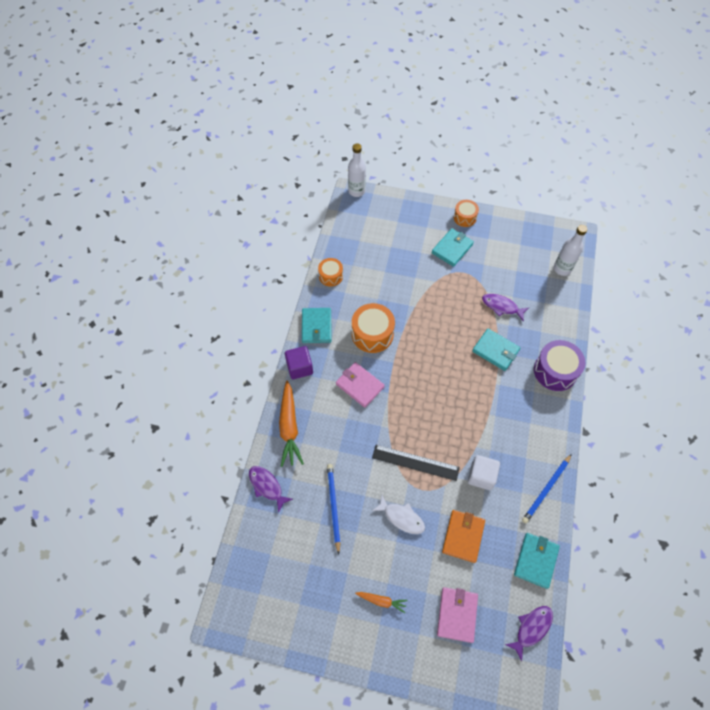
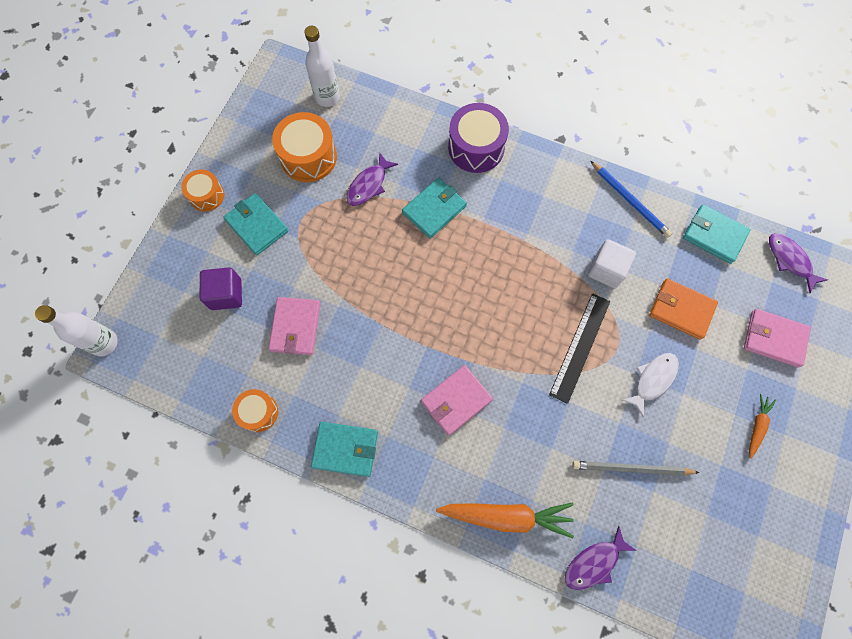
camera: 80 degrees left, 10 degrees up
purple cube [285,346,313,379] -> purple cube moved to [200,267,242,310]
blue pencil [327,464,341,555] -> grey pencil [572,461,700,476]
orange drum [352,303,395,353] -> orange drum moved to [272,112,337,182]
none -> pink wallet [268,297,320,355]

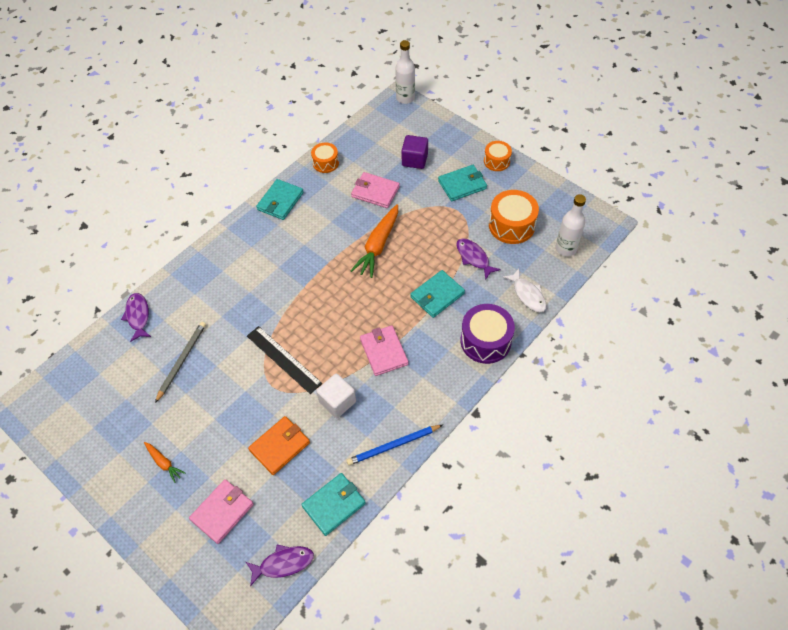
camera: 110 degrees right, 15 degrees down
turquoise wallet [402,178,467,239] -> turquoise wallet turned 75 degrees clockwise [410,270,465,318]
pink wallet [421,365,493,436] -> pink wallet moved to [360,325,408,376]
orange carrot [436,502,574,538] -> orange carrot moved to [351,204,398,278]
white fish [623,353,679,418] -> white fish moved to [503,269,546,312]

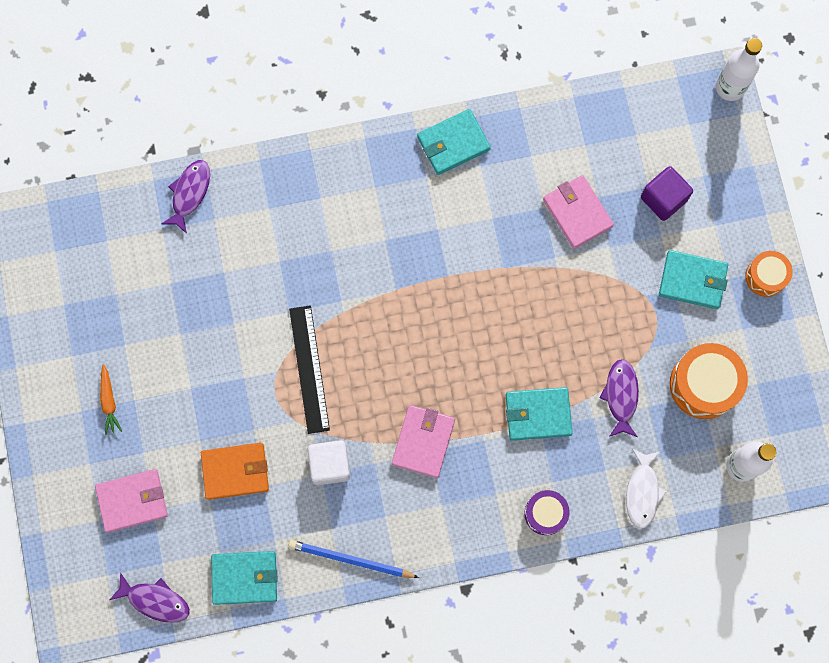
camera: 35 degrees right, 20 degrees up
grey pencil [155,322,206,403] -> none
orange drum [311,142,339,173] -> none
orange carrot [351,204,398,278] -> none
purple drum [460,304,515,364] -> purple drum [524,490,570,535], size x0.60

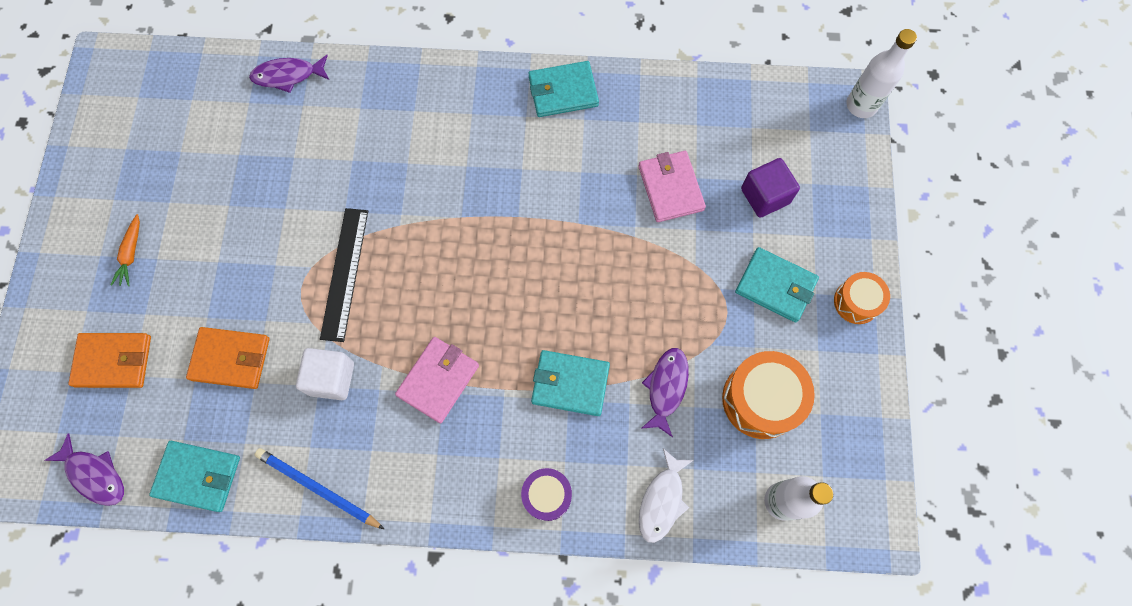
camera: 15 degrees right, 5 degrees down
pink wallet [95,469,168,533] -> orange wallet [68,333,151,388]
purple fish [162,160,210,234] -> purple fish turned 135 degrees counterclockwise [249,55,329,93]

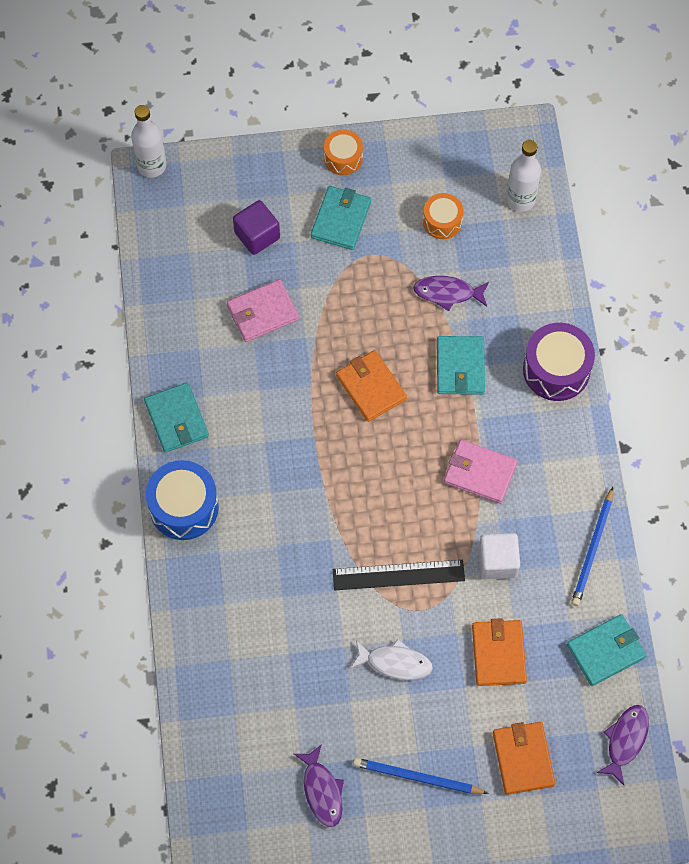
camera: 100 degrees left, 5 degrees down
orange carrot [111,214,140,286] -> blue pencil [353,758,489,794]
turquoise wallet [149,441,240,512] -> turquoise wallet turned 60 degrees clockwise [567,614,647,686]
purple fish [249,55,329,93] -> purple fish moved to [294,744,344,827]
purple drum [521,468,572,521] -> purple drum [523,323,595,401], size x1.66
white fish [639,448,694,543] -> white fish moved to [351,639,433,680]
orange drum [722,351,815,439] -> orange drum [423,193,463,239], size x0.60
none -> blue drum [146,460,219,540]
none -> orange wallet [336,350,407,422]

